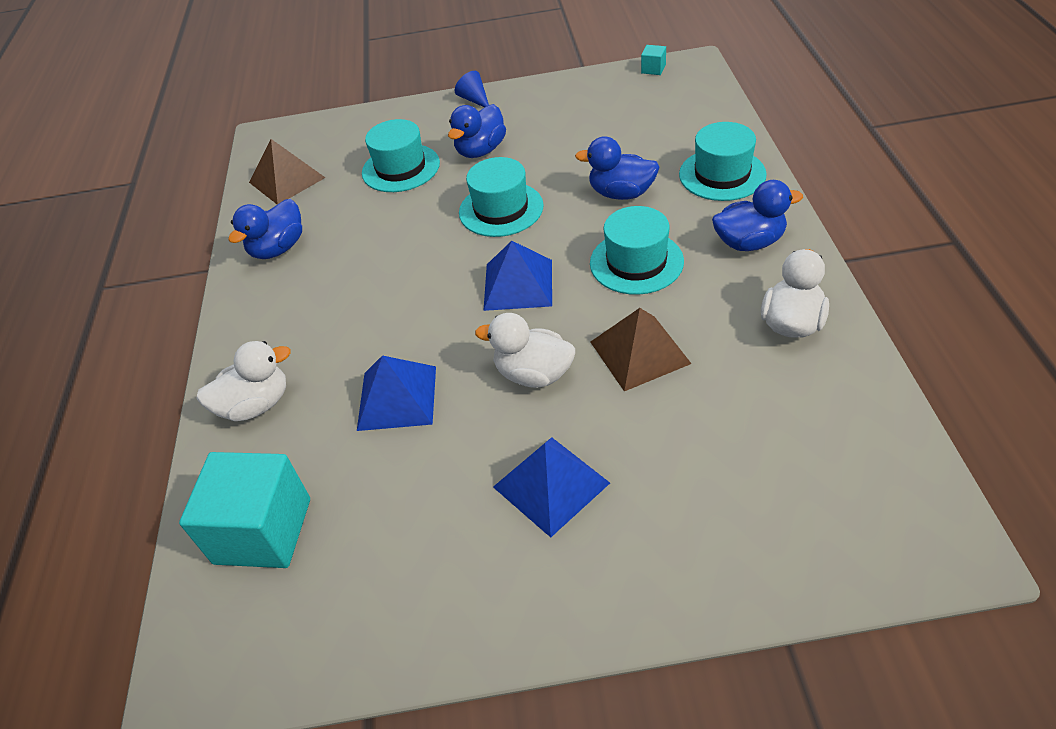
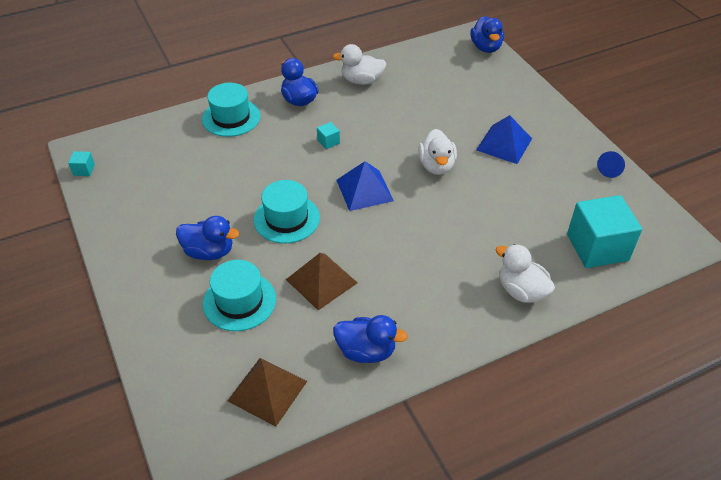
camera: 115 degrees left, 0 degrees up
blue pyramid [357,355,436,431] -> none
blue cone [455,71,489,107] -> blue cone moved to [597,151,625,178]
blue duck [575,136,660,200] -> blue duck moved to [470,16,504,53]
turquoise hat [590,206,684,295] -> turquoise cube [317,122,340,149]
brown pyramid [591,308,691,391] -> brown pyramid moved to [286,253,358,310]

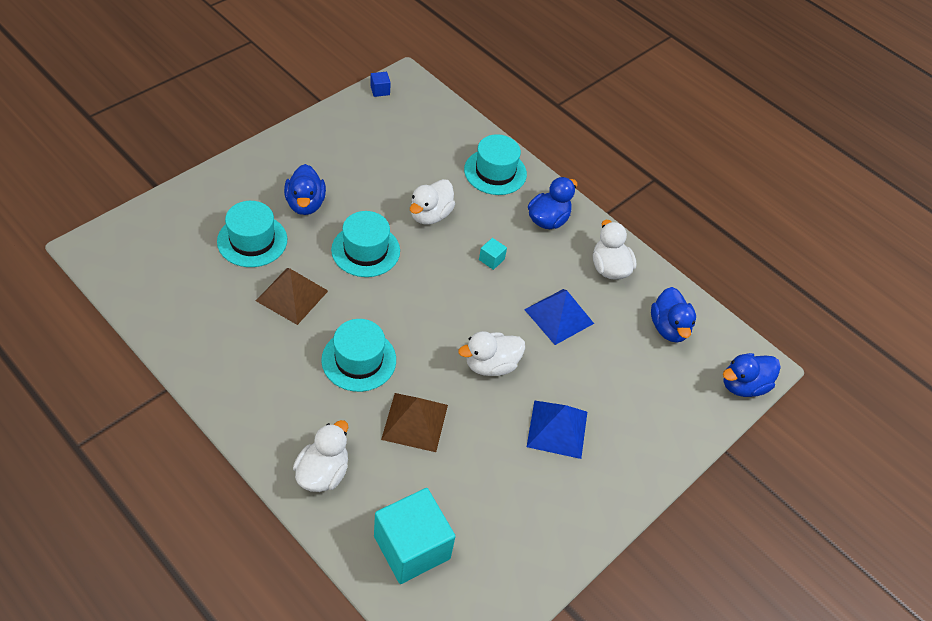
camera: 65 degrees right, 5 degrees up
turquoise cube [68,151,95,176] -> blue cube [370,72,391,97]
brown pyramid [228,358,307,427] -> brown pyramid moved to [381,393,448,452]
blue duck [333,315,408,363] -> blue duck moved to [651,287,696,343]
blue pyramid [336,161,394,211] -> blue pyramid moved to [524,289,594,345]
blue cone [597,151,625,178] -> none
none -> turquoise hat [321,319,396,392]
none -> white duck [410,179,455,225]

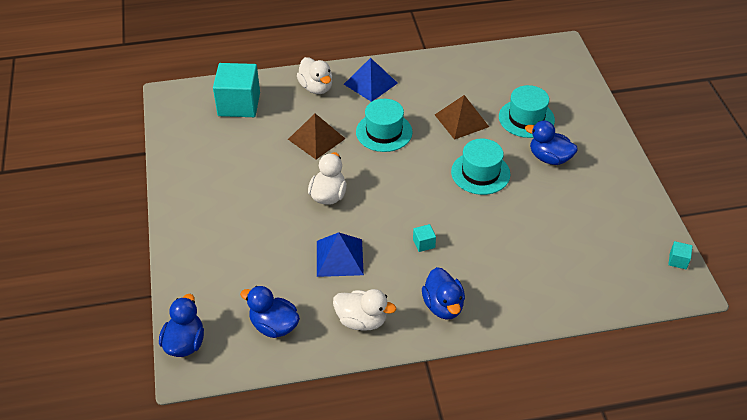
camera: 130 degrees right, 5 degrees down
blue cube [370,72,391,97] -> turquoise cube [668,241,692,269]
white duck [410,179,455,225] -> none
turquoise hat [464,134,527,195] -> none
blue pyramid [527,400,587,459] -> blue pyramid moved to [344,58,398,102]

